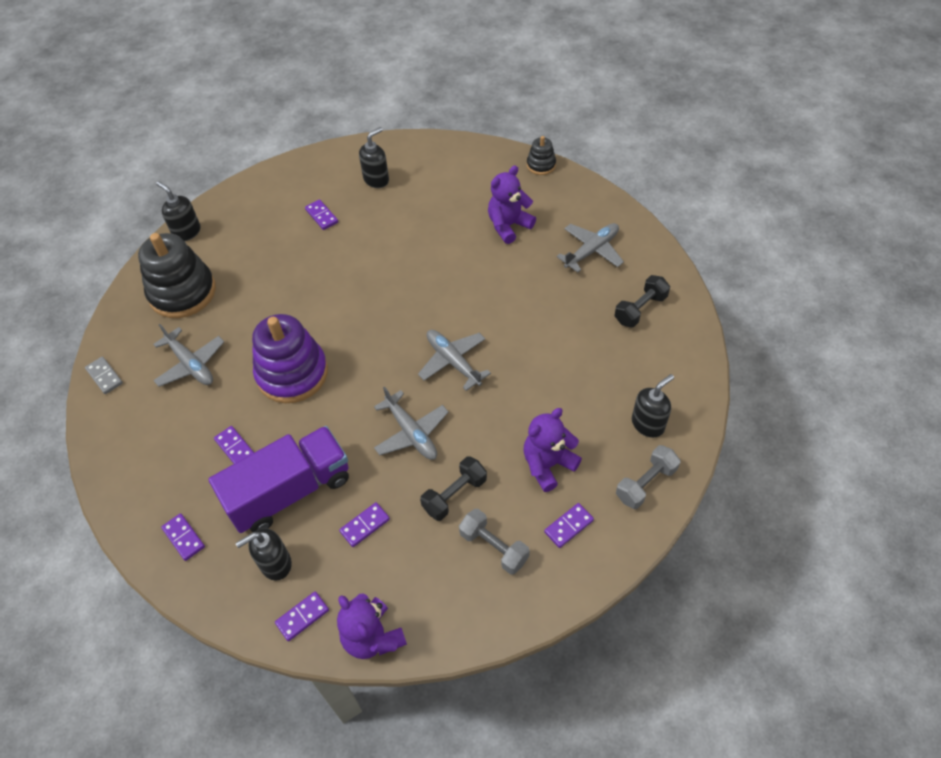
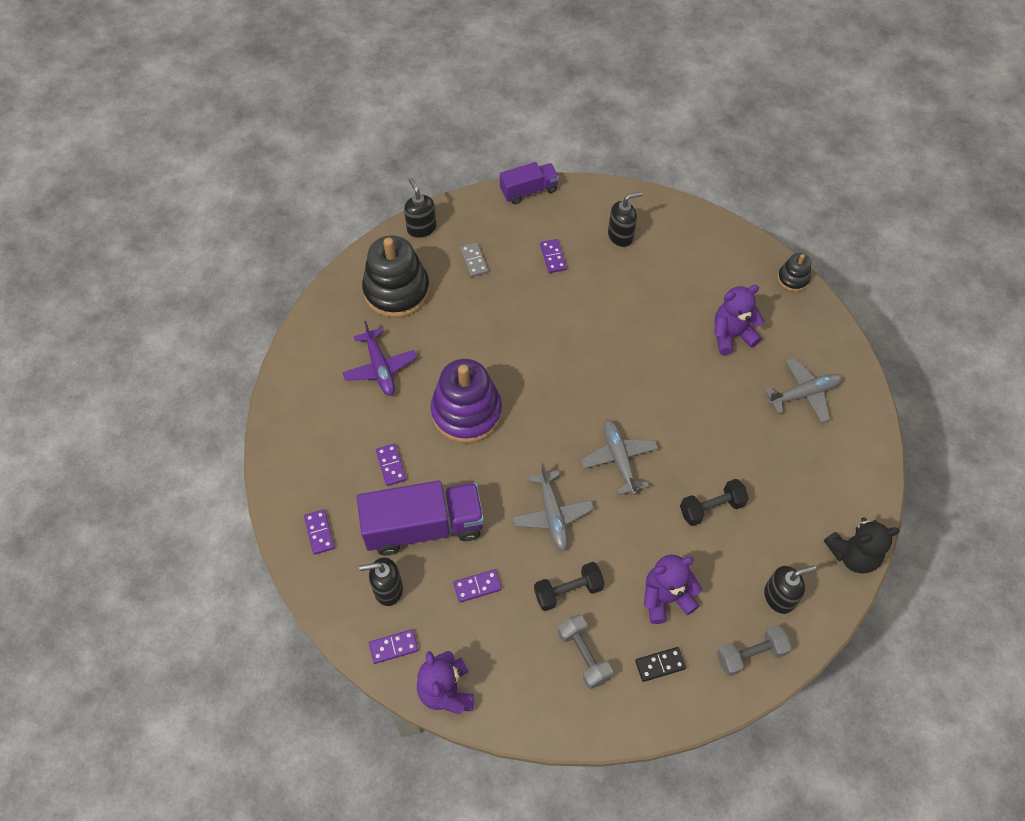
camera: 20 degrees right, 5 degrees up
grey domino [85,357,123,394] -> grey domino moved to [460,242,488,277]
grey plane [153,324,224,387] -> purple plane [342,321,417,396]
purple domino [544,503,594,548] -> black domino [635,647,686,682]
black dumbbell [615,275,670,328] -> black dumbbell moved to [680,479,749,526]
none -> purple truck [500,162,559,204]
none -> black teddy bear [824,517,899,574]

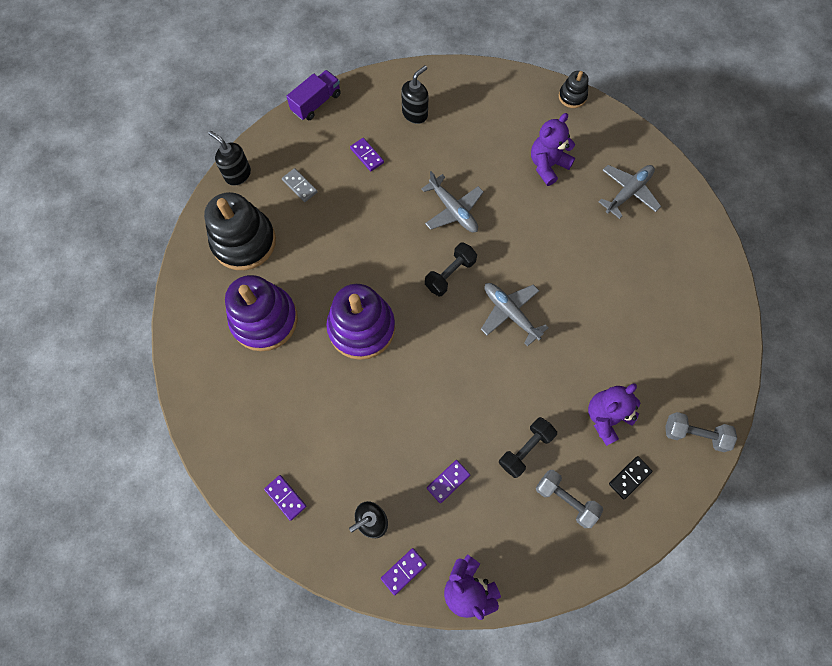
camera: 25 degrees left, 10 degrees up
purple plane [342,321,417,396] -> purple stacking toy [225,275,298,351]
purple truck [357,481,484,555] -> none
purple domino [376,443,406,486] -> none
grey plane [513,463,594,551] -> grey plane moved to [421,171,484,232]
black dumbbell [680,479,749,526] -> black dumbbell moved to [425,242,477,296]
grey dumbbell [717,625,792,676] -> grey dumbbell turned 60 degrees clockwise [665,412,737,452]
black soap dispenser [764,565,816,614] -> none
black teddy bear [824,517,899,574] -> none

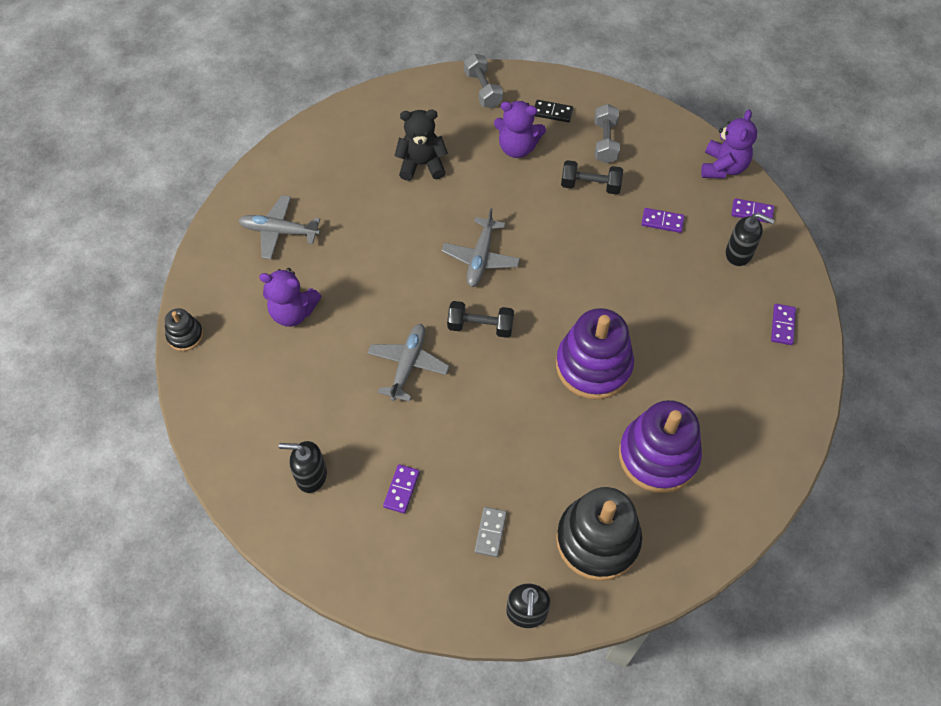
camera: 125 degrees left, 10 degrees down
purple truck [286,70,341,120] -> none
none -> black teddy bear [395,109,448,181]

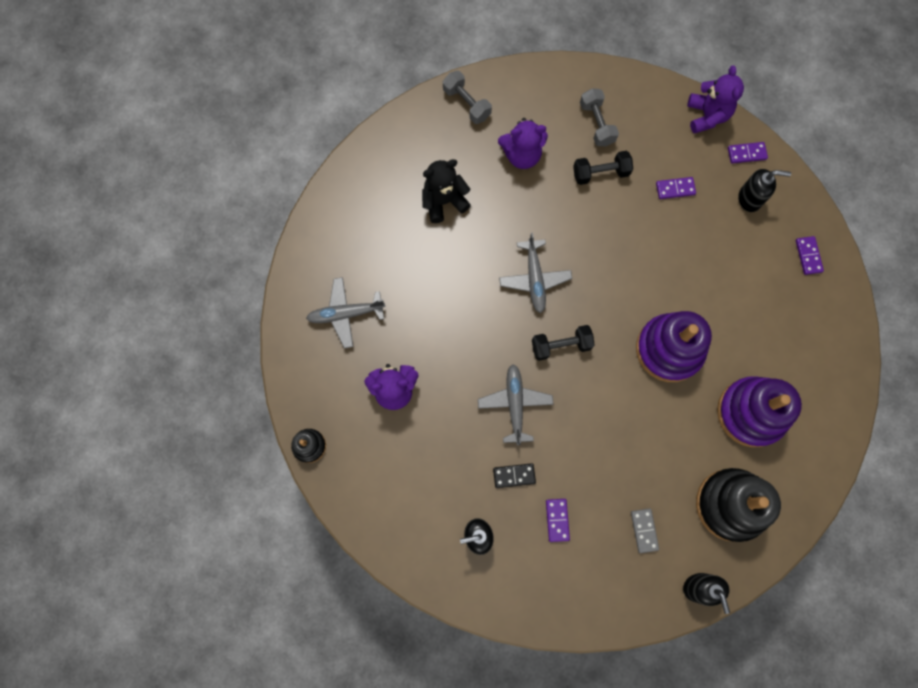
camera: 20 degrees left, 15 degrees up
black domino [534,100,573,123] -> black domino moved to [493,463,536,488]

